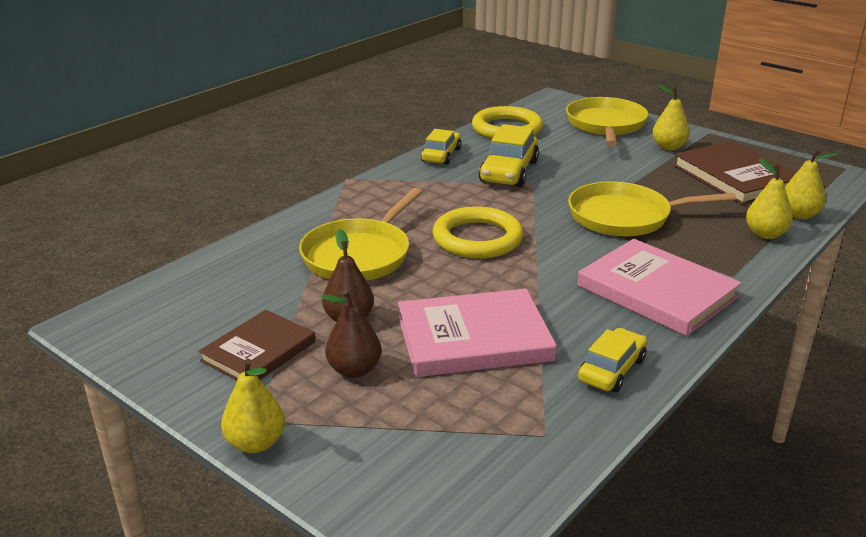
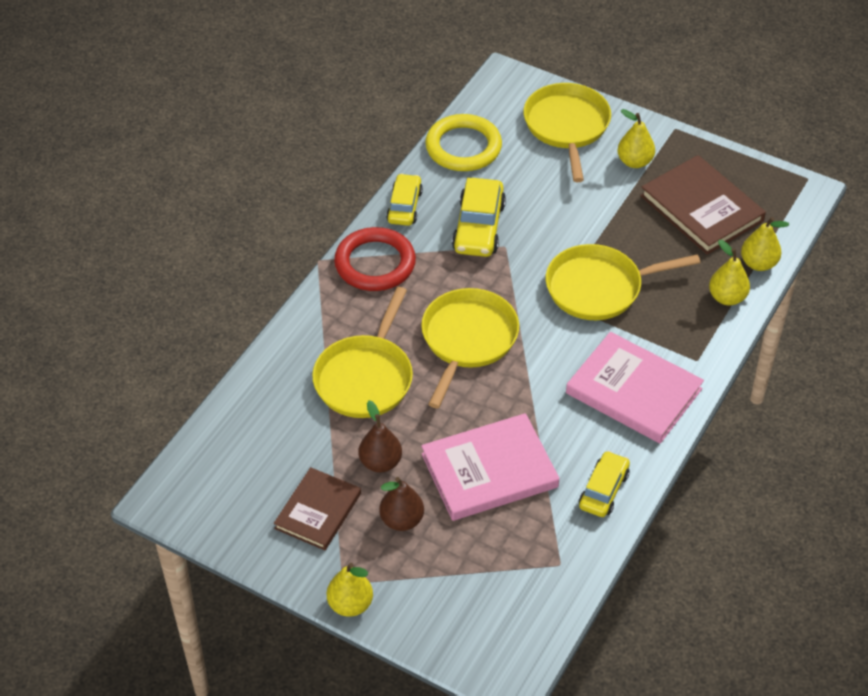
camera: 10 degrees left, 20 degrees up
yellow ring [433,207,524,259] -> yellow pan [421,288,519,408]
none -> red ring [334,227,416,291]

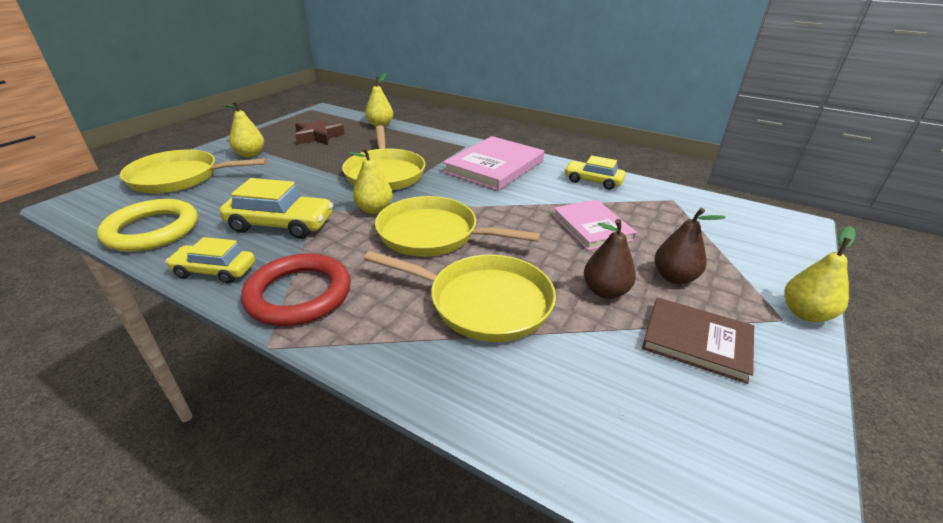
camera: 90 degrees left, 15 degrees down
pink book [421,413,559,521] -> pink book [553,200,637,250], size x0.65
brown book [640,155,766,255] -> brown star [295,118,345,145]
yellow pear [709,240,750,306] -> yellow pear moved to [348,147,393,214]

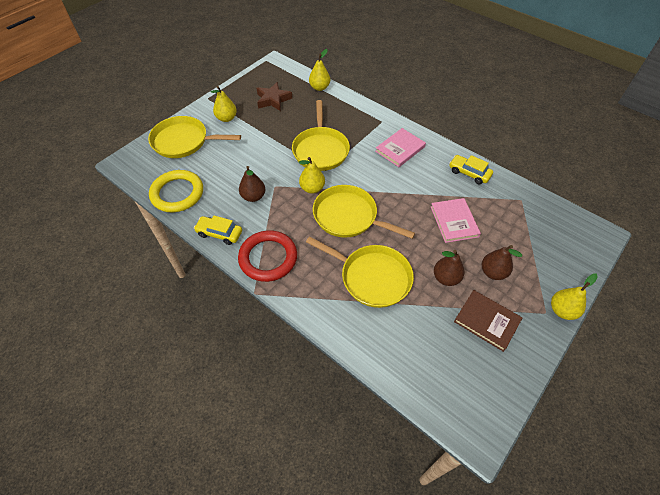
camera: 10 degrees right, 20 degrees up
yellow car [220,178,334,239] -> brown pear [239,166,265,202]
pink book [443,136,544,191] -> pink book [375,128,426,167], size x0.65

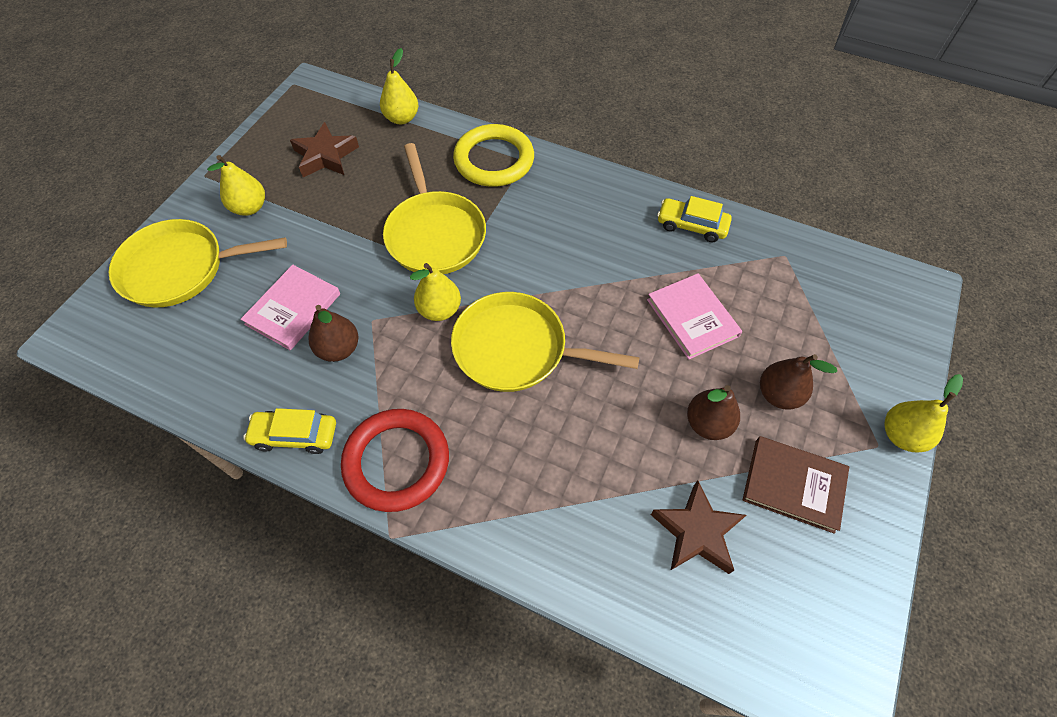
camera: 15 degrees left, 5 degrees up
yellow ring [149,170,203,212] -> yellow ring moved to [453,124,534,187]
yellow pan [306,236,414,308] -> none
pink book [375,128,426,167] -> pink book moved to [241,265,340,350]
none -> brown star [651,480,746,574]

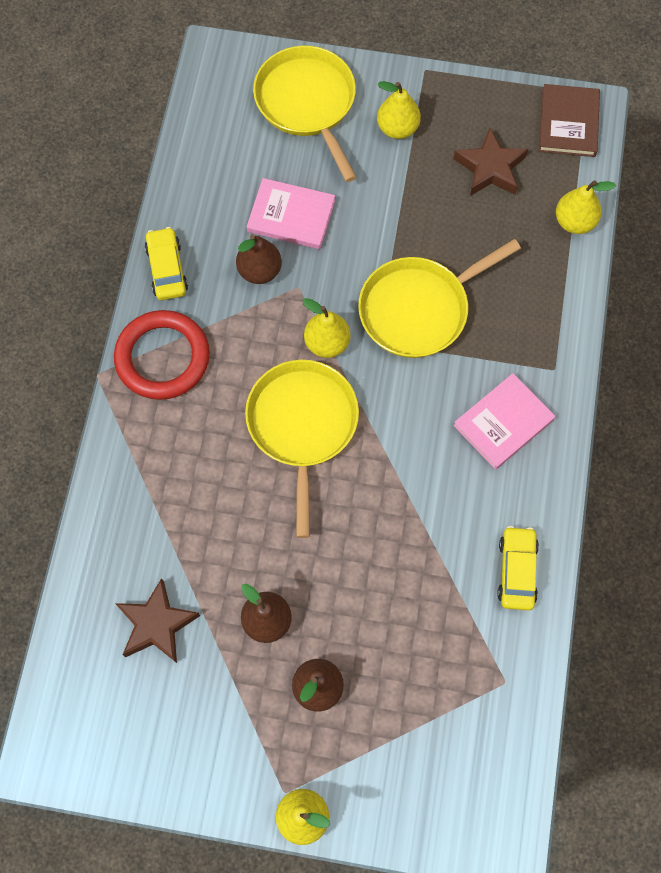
camera: 75 degrees right, 10 degrees up
yellow ring [453,124,534,187] -> none
pink book [647,273,742,360] -> pink book moved to [453,373,555,470]
brown book [742,436,849,534] -> brown book moved to [539,84,600,157]

